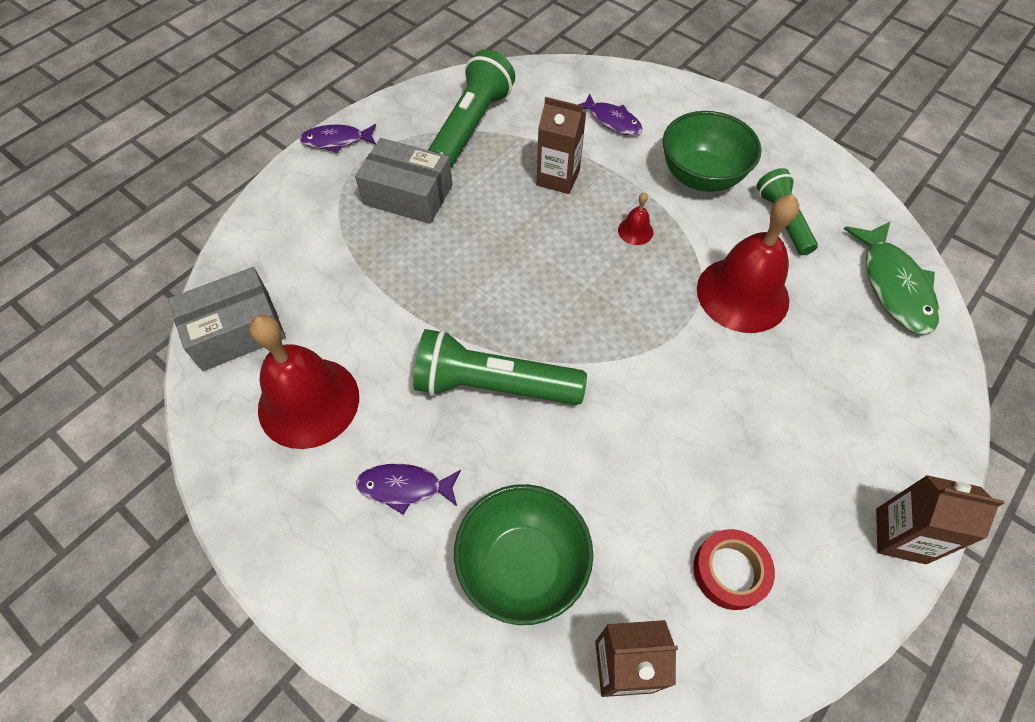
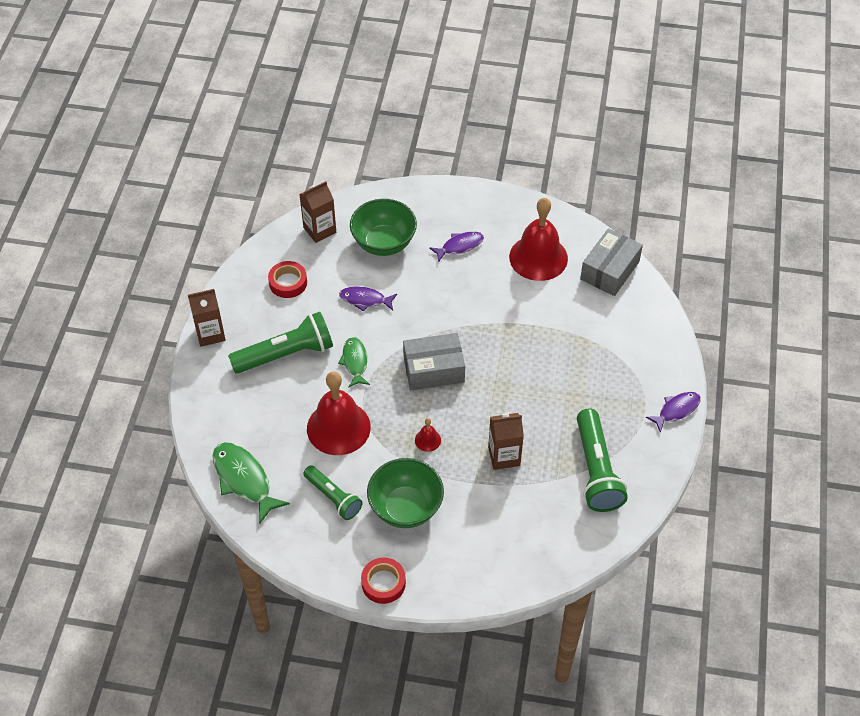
camera: 150 degrees right, 5 degrees down
grey box [355,138,453,224] -> grey box moved to [403,333,465,390]
green flashlight [413,329,587,405] -> green flashlight moved to [228,312,333,374]
purple fish [578,93,643,135] -> purple fish moved to [339,286,397,312]
none -> green fish [338,337,370,388]
none -> red tape [361,557,406,604]

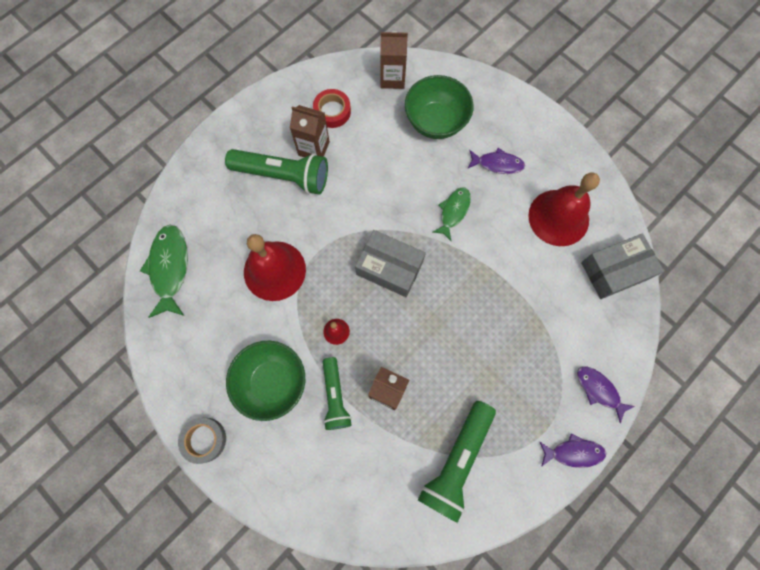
camera: 35 degrees right, 20 degrees up
brown carton [188,289,226,347] -> brown carton moved to [290,105,330,158]
green flashlight [303,465,362,520] -> green flashlight moved to [323,357,352,430]
green fish [338,337,370,388] -> green fish moved to [432,187,471,241]
purple fish [339,286,397,312] -> purple fish moved to [577,366,635,423]
red tape [361,557,406,604] -> grey tape [178,418,226,464]

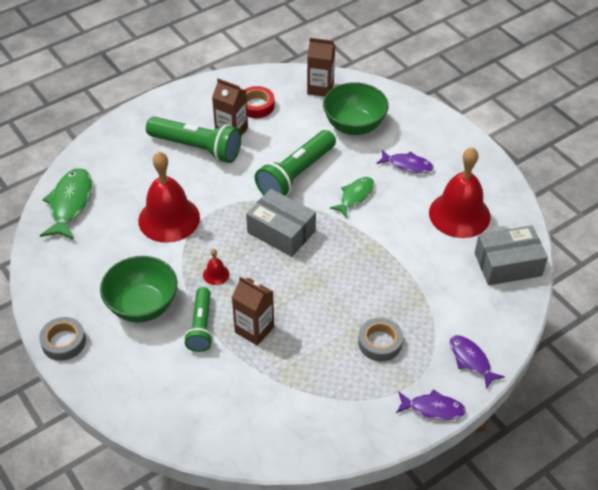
camera: 10 degrees right, 25 degrees down
green flashlight [418,401,496,523] -> green flashlight moved to [255,130,336,197]
none -> grey tape [358,318,403,361]

